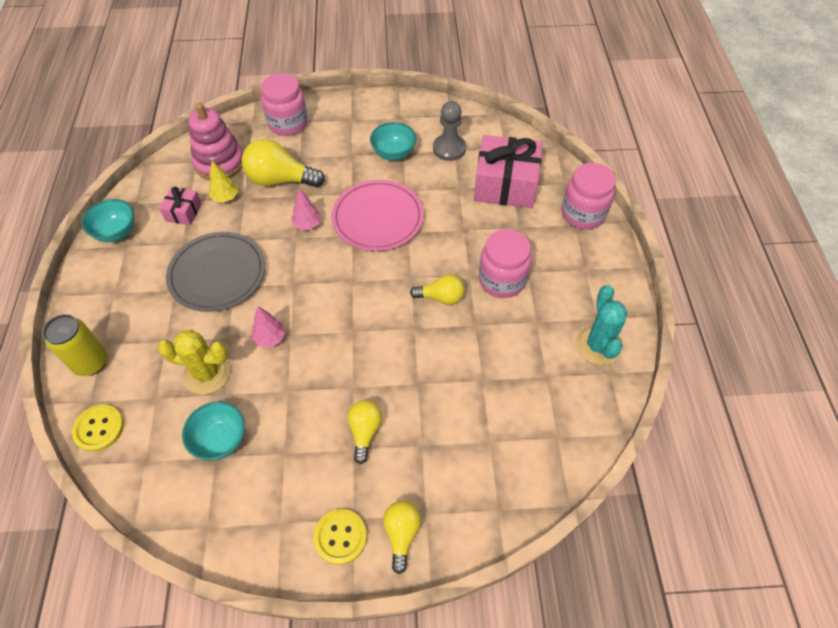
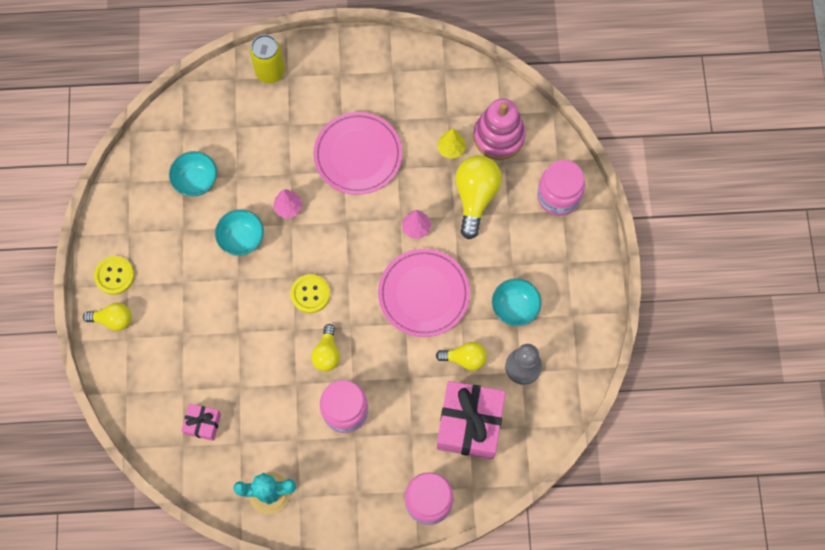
camera: 90 degrees right, 15 degrees up
yellow button [72,405,124,452] -> yellow button moved to [290,274,330,313]
turquoise bowl [82,199,134,242] -> turquoise bowl moved to [215,209,264,256]
yellow cactus [157,330,230,394] -> none
pink gift [159,187,202,225] -> pink gift moved to [181,404,221,441]
grey plate [166,232,265,312] -> pink plate [313,112,402,195]
yellow light bulb [347,400,382,464] -> yellow light bulb moved to [436,342,487,370]

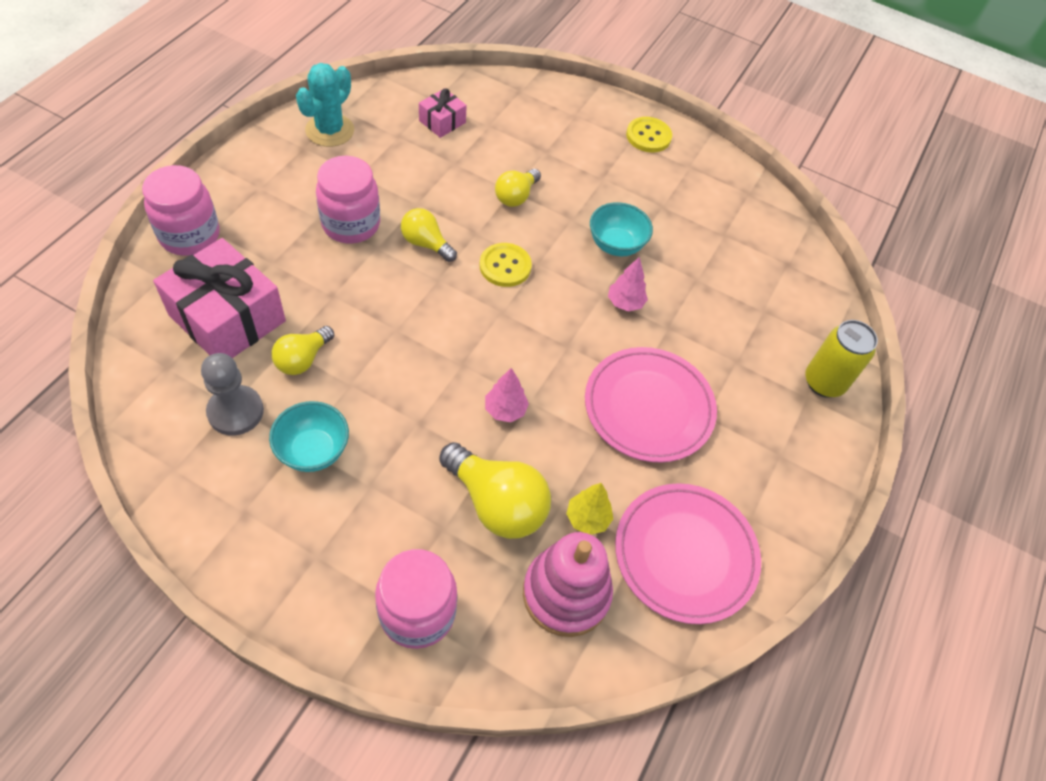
camera: 115 degrees right, 15 degrees down
yellow light bulb [83,303,132,331] -> yellow light bulb moved to [495,169,541,207]
turquoise bowl [169,151,217,197] -> none
pink plate [378,249,470,337] -> pink plate moved to [615,483,761,624]

